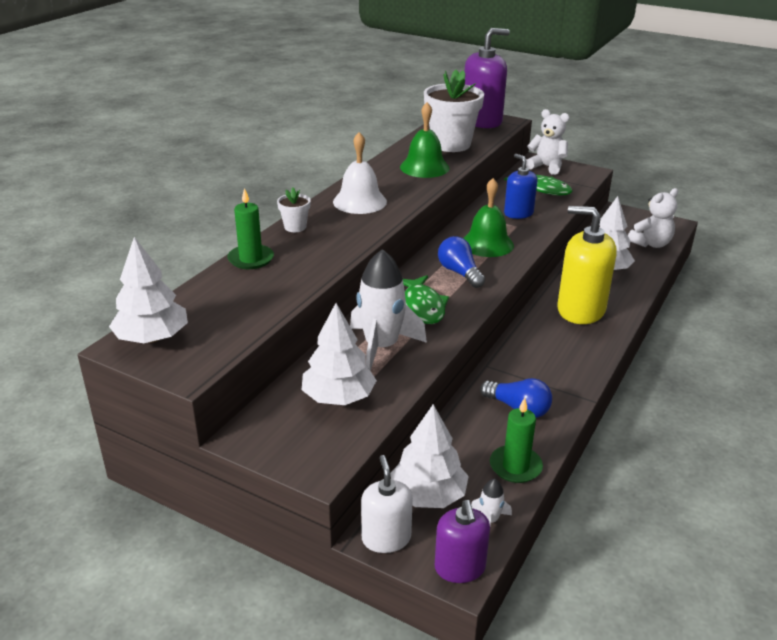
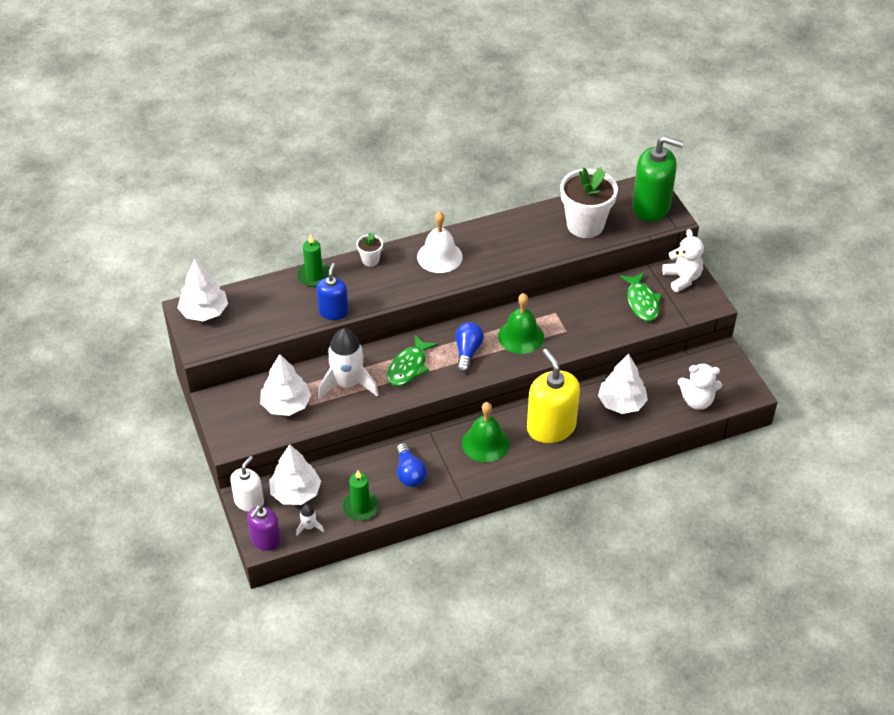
camera: 40 degrees right, 15 degrees up
green bell [400,102,449,178] -> green bell moved to [462,402,509,462]
purple soap dispenser [464,28,510,128] -> green soap dispenser [632,136,684,222]
blue soap dispenser [504,154,537,219] -> blue soap dispenser moved to [316,263,348,320]

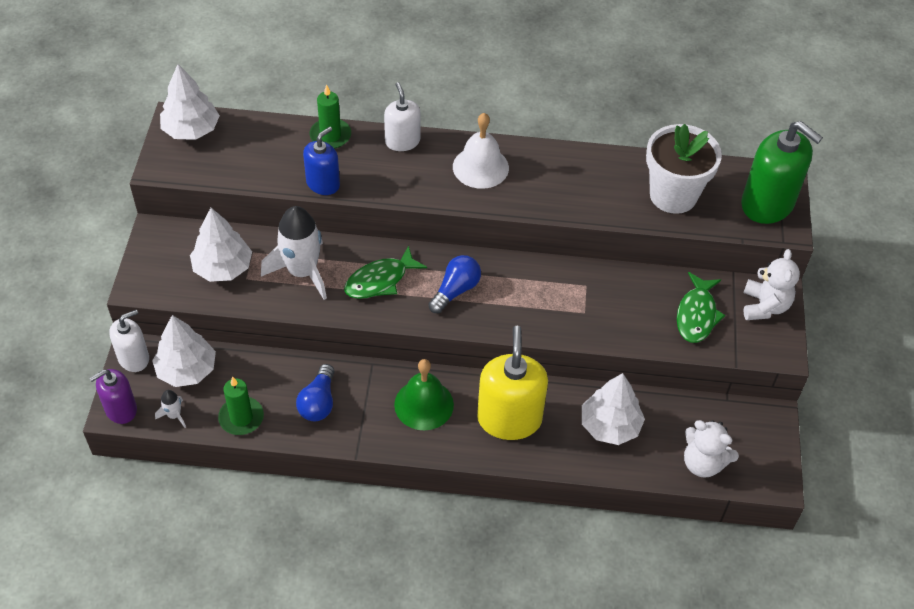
camera: 25 degrees right, 5 degrees up
white flower pot [357,232,383,267] -> white soap dispenser [384,82,420,151]
green bell [498,293,544,354] -> none

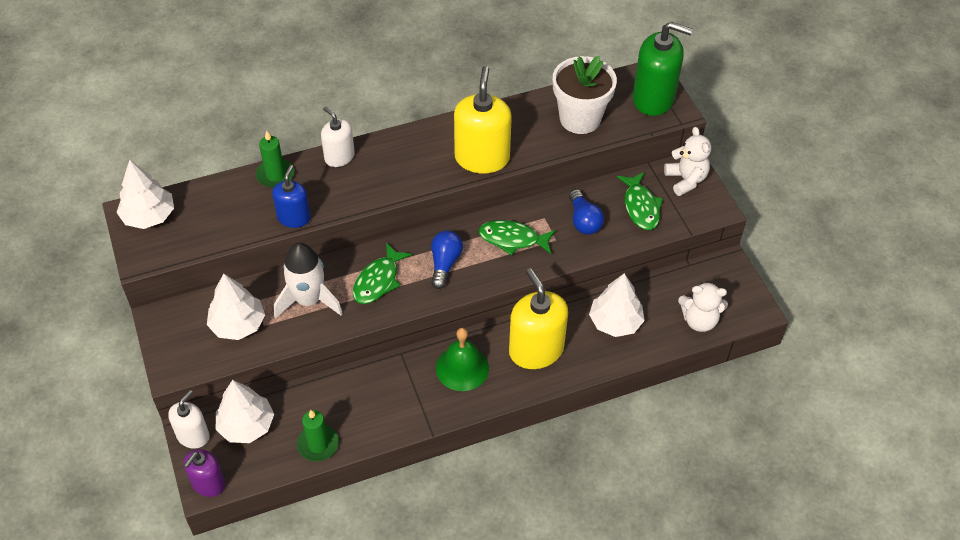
camera: 25 degrees left, 0 degrees up
white rocket [155,390,186,428] -> none
blue light bulb [296,364,335,421] -> blue light bulb moved to [569,189,604,235]
white bell [453,113,509,189] -> none
none -> yellow soap dispenser [454,66,512,173]
none -> green fish [479,220,556,256]

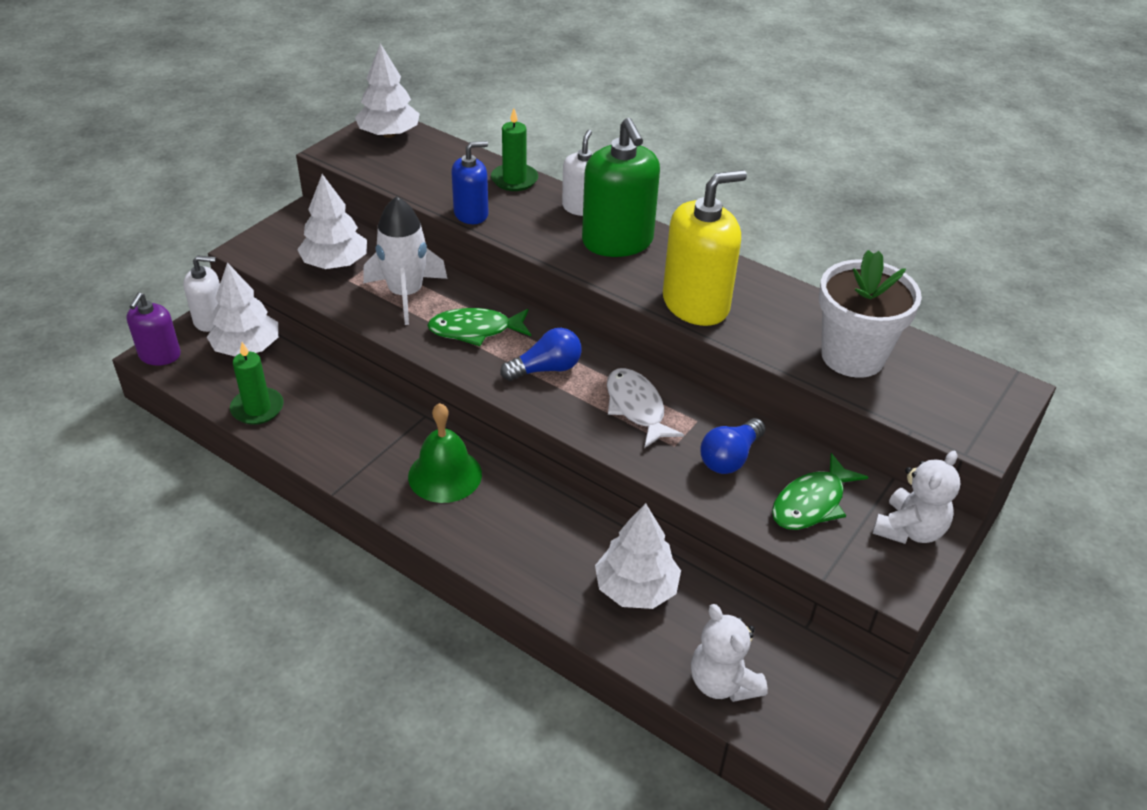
camera: 55 degrees right, 10 degrees down
purple soap dispenser [184,449,225,497] -> purple soap dispenser turned 75 degrees counterclockwise [126,293,181,365]
green fish [479,220,556,256] -> white fish [607,368,684,448]
yellow soap dispenser [509,268,568,369] -> none
green soap dispenser [632,22,693,116] -> green soap dispenser moved to [582,118,660,257]

